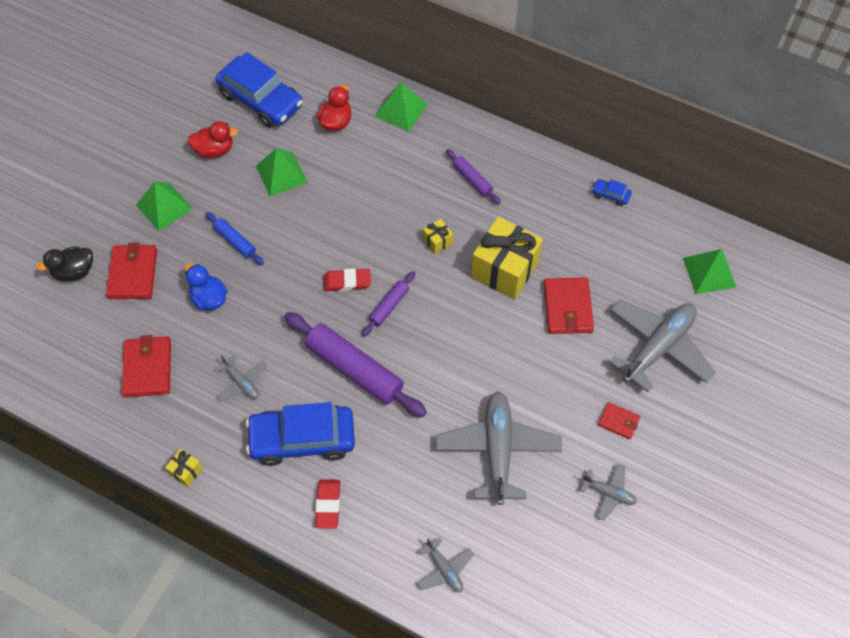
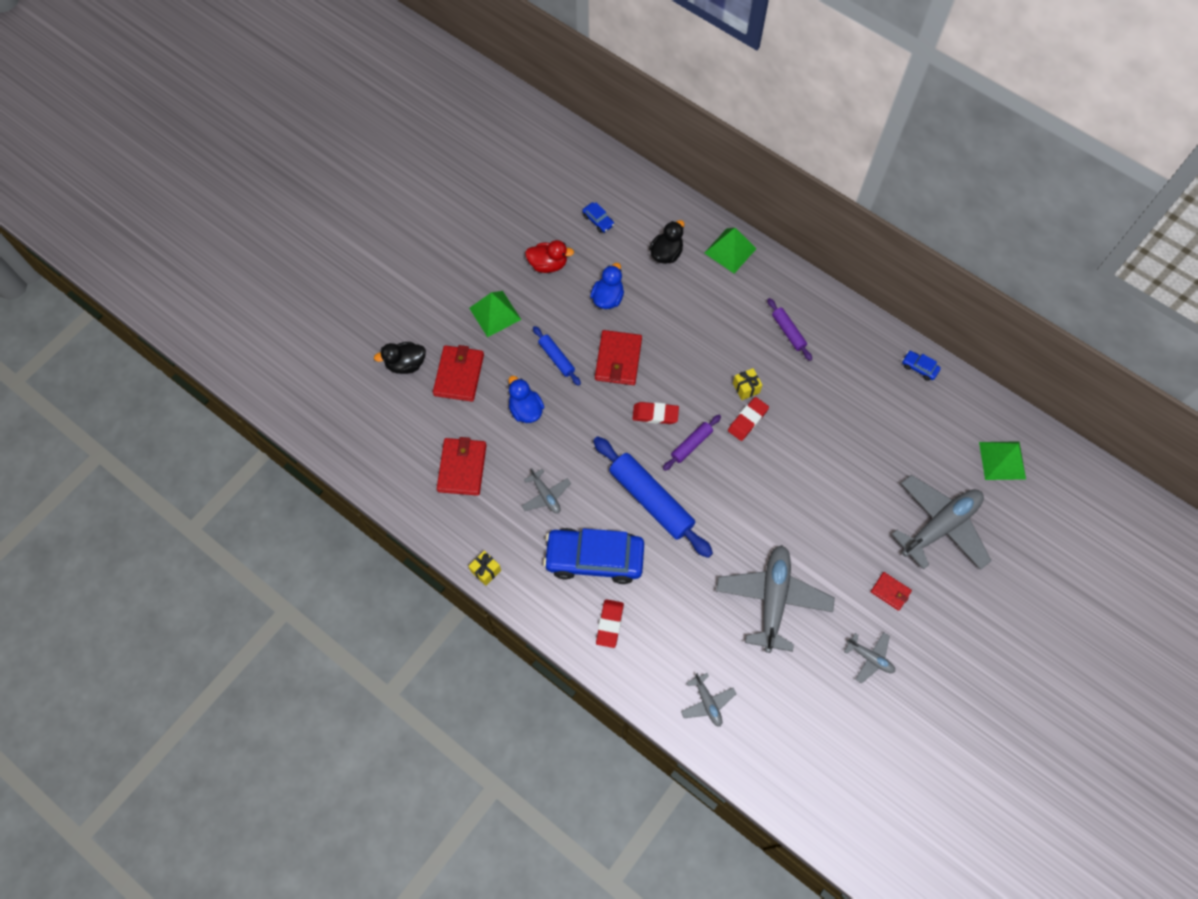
camera: 10 degrees right, 5 degrees up
blue car [216,52,303,128] -> blue car [582,202,614,233], size x0.40
green pyramid [256,148,308,196] -> blue duck [590,263,624,309]
purple rolling pin [284,312,427,417] -> blue rolling pin [593,436,713,558]
red duck [317,85,351,131] -> black duck [649,220,684,264]
yellow gift [471,217,543,300] -> none
red wallet [544,278,594,334] -> red wallet moved to [595,330,642,385]
none -> red eraser [728,397,769,441]

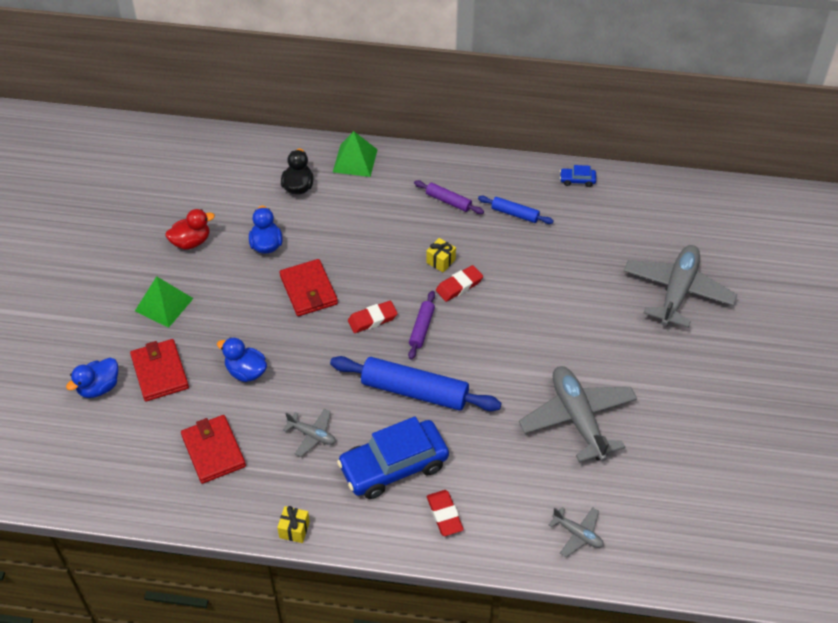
camera: 30 degrees left, 15 degrees down
black duck [374,342,426,374] -> blue duck [66,358,118,398]
blue rolling pin [533,326,581,386] -> blue rolling pin moved to [478,196,554,224]
blue car [582,202,614,233] -> none
red eraser [728,397,769,441] -> red eraser turned 45 degrees clockwise [436,265,483,302]
grey plane [844,632,895,684] -> none
red wallet [871,572,912,611] -> none
green pyramid [979,441,1026,480] -> none

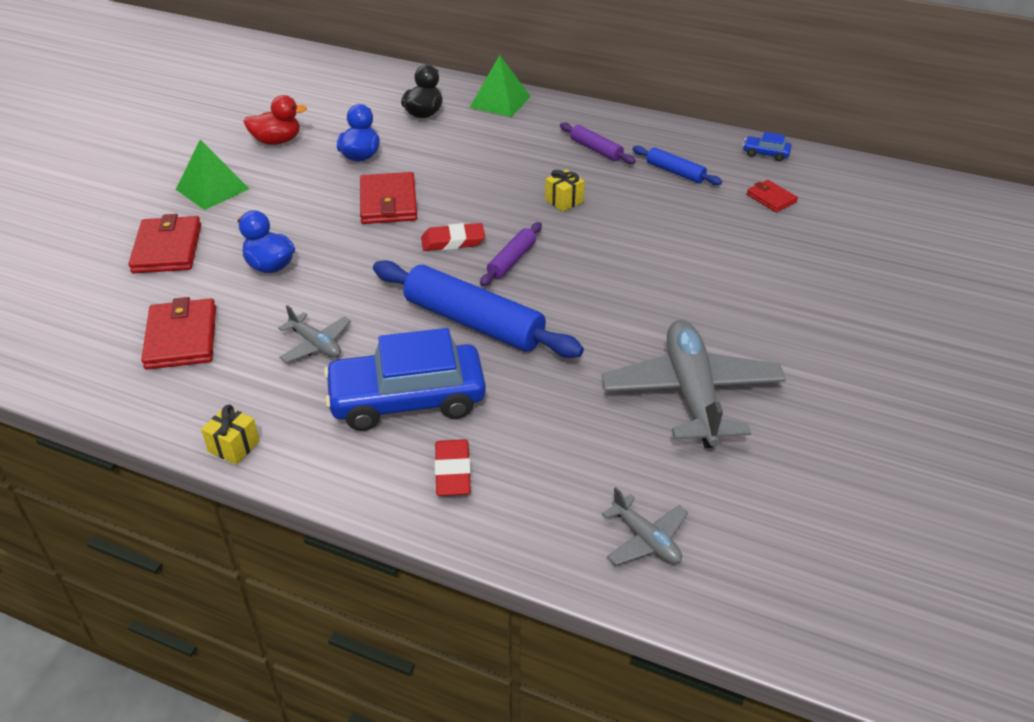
camera: 15 degrees right, 10 degrees down
blue duck [66,358,118,398] -> none
red eraser [436,265,483,302] -> none
grey plane [624,245,738,327] -> none
none -> red wallet [747,180,798,212]

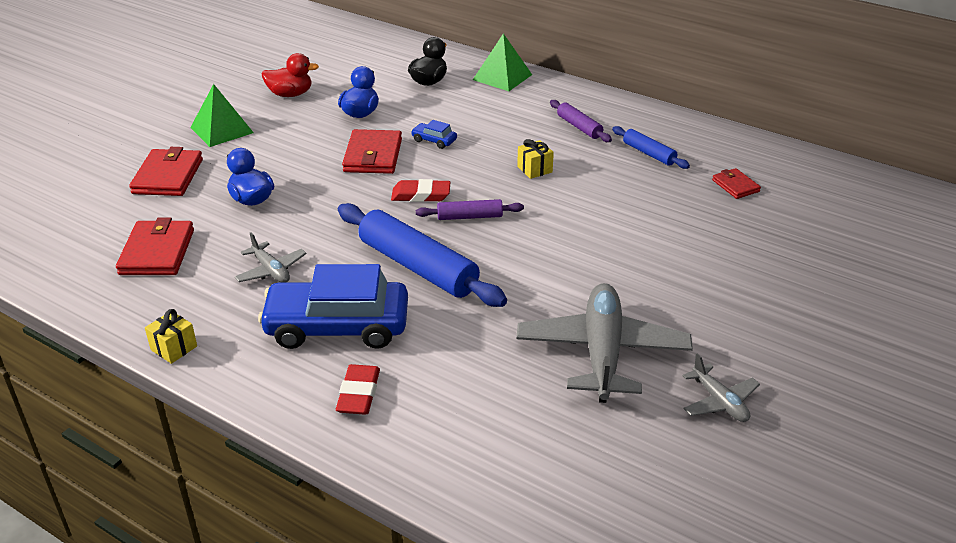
camera: 10 degrees right, 5 degrees down
purple rolling pin [480,222,542,286] -> purple rolling pin turned 45 degrees clockwise [416,199,524,220]
grey plane [602,487,688,565] -> grey plane moved to [683,354,760,422]
blue car [743,132,792,161] -> blue car moved to [411,120,457,149]

